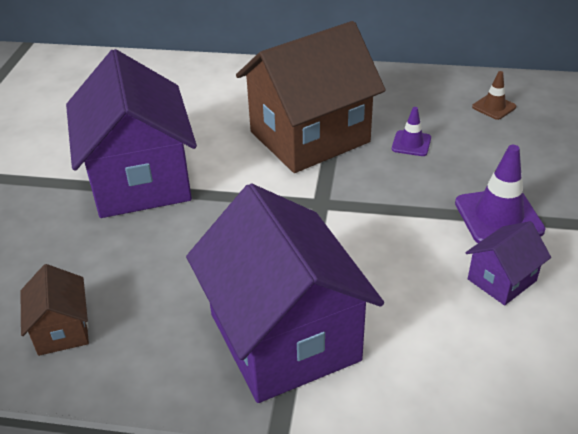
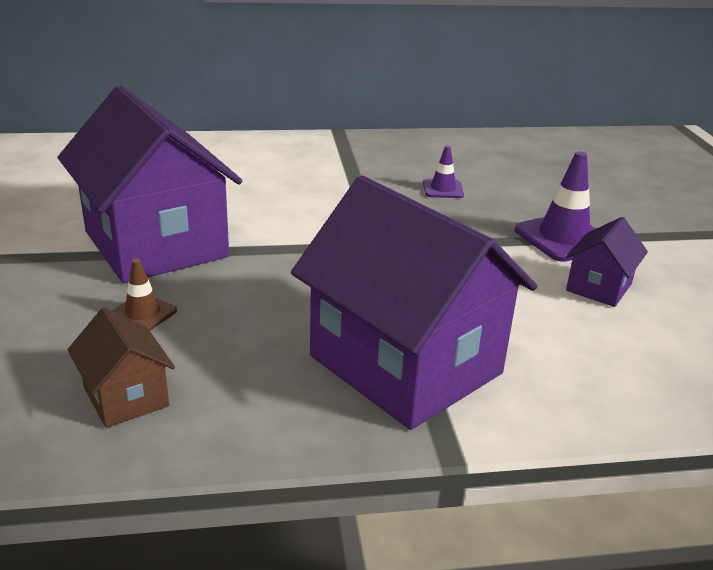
camera: 20 degrees left, 10 degrees down
brown house [236,21,386,173] -> none
brown traffic cone [472,71,516,120] -> brown traffic cone moved to [112,259,177,330]

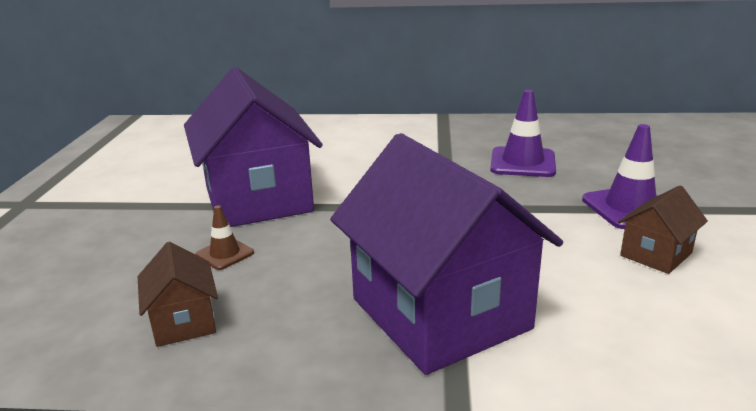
camera: 15 degrees right, 5 degrees down
purple traffic cone [423,146,464,198] -> purple traffic cone [490,90,556,177], size x1.79
purple house [565,217,648,307] -> brown house [618,185,708,274]

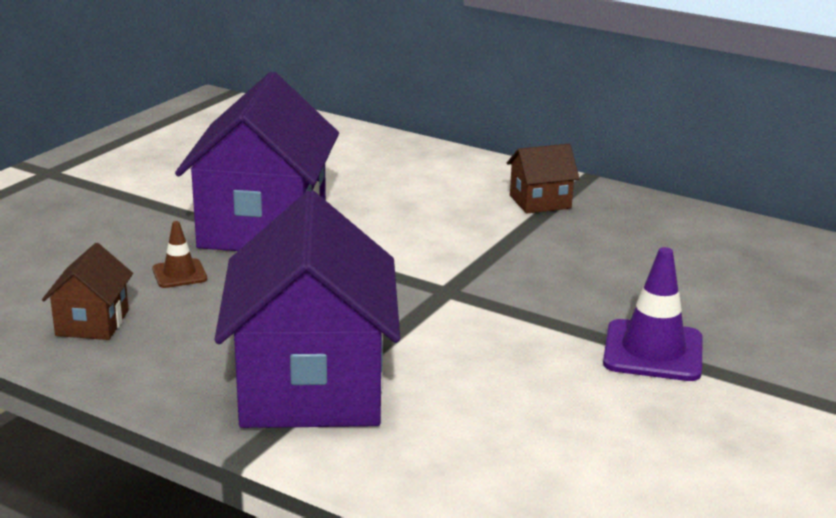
camera: 25 degrees right, 0 degrees up
purple traffic cone [490,90,556,177] -> none
brown house [618,185,708,274] -> brown house moved to [507,144,580,214]

